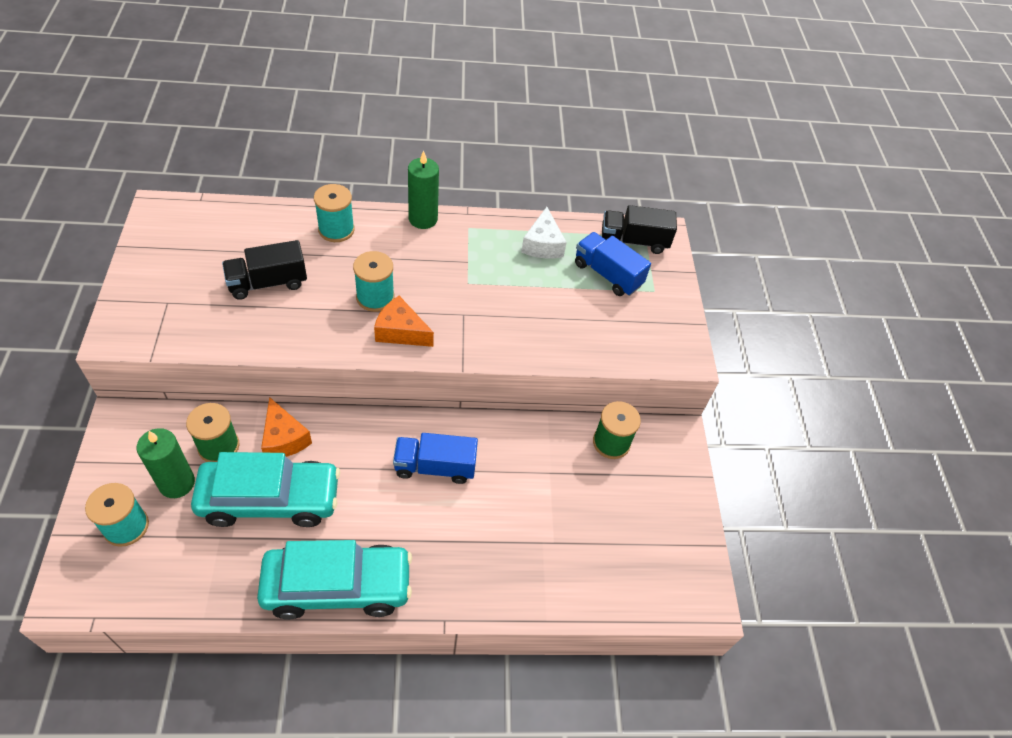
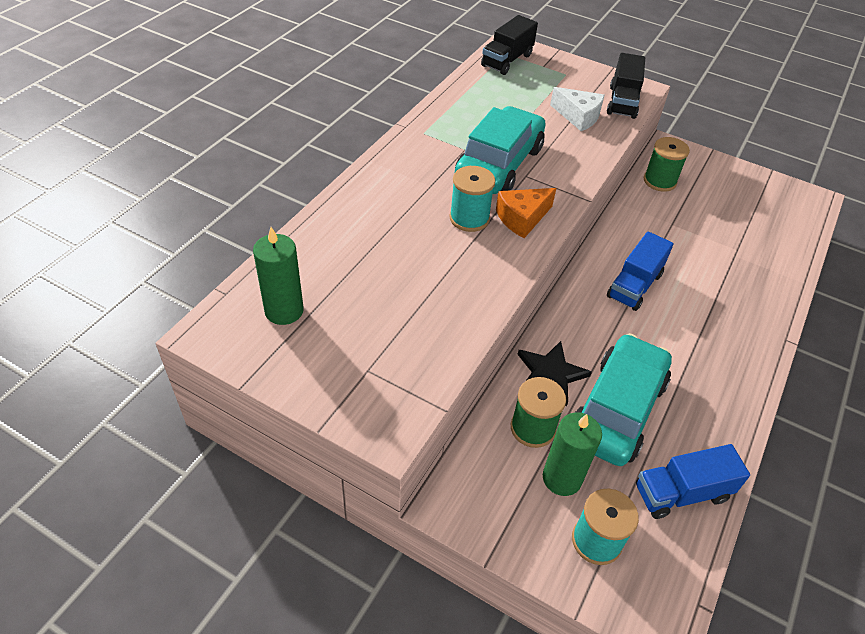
camera: 55 degrees left, 5 degrees down
black truck [222,240,307,300] -> black truck moved to [607,53,645,119]
turquoise car [257,540,412,620] -> turquoise car moved to [455,106,546,194]
orange cheese [261,397,312,457] -> black star [517,341,592,407]
turquoise spool [314,184,355,242] -> none
green candle [408,151,439,229] -> green candle moved to [253,227,304,325]
white cheese [521,207,567,259] -> white cheese moved to [550,87,604,131]
blue truck [575,232,651,296] -> blue truck moved to [636,444,750,519]

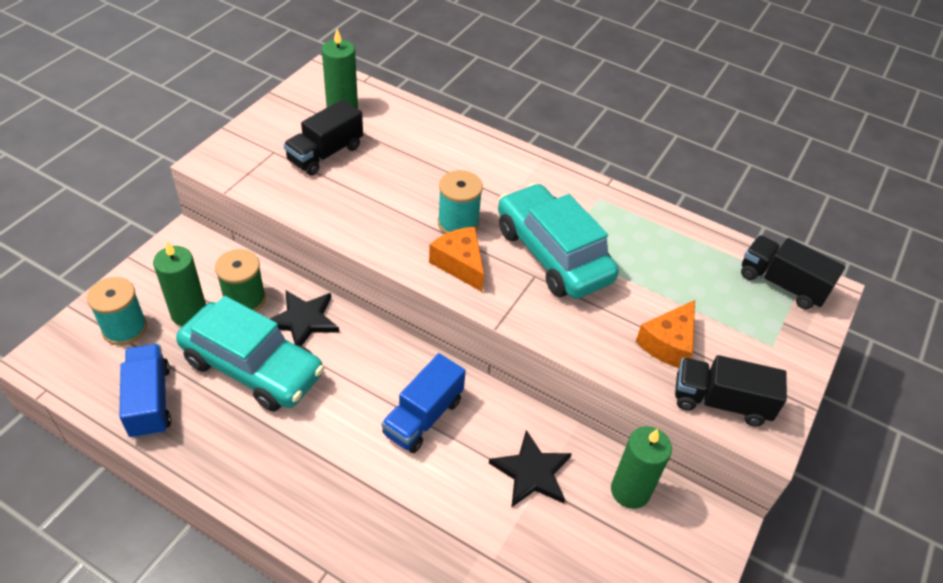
camera: 90 degrees right, 0 degrees up
turquoise car [455,106,546,194] -> turquoise car turned 150 degrees counterclockwise [498,183,619,299]
white cheese [550,87,604,131] -> orange cheese [636,300,695,368]
blue truck [607,232,674,311] -> blue truck turned 90 degrees counterclockwise [381,353,466,453]
green spool [644,137,690,192] -> green candle [611,426,672,509]
none -> black truck [283,99,363,176]
none -> black star [489,430,572,508]

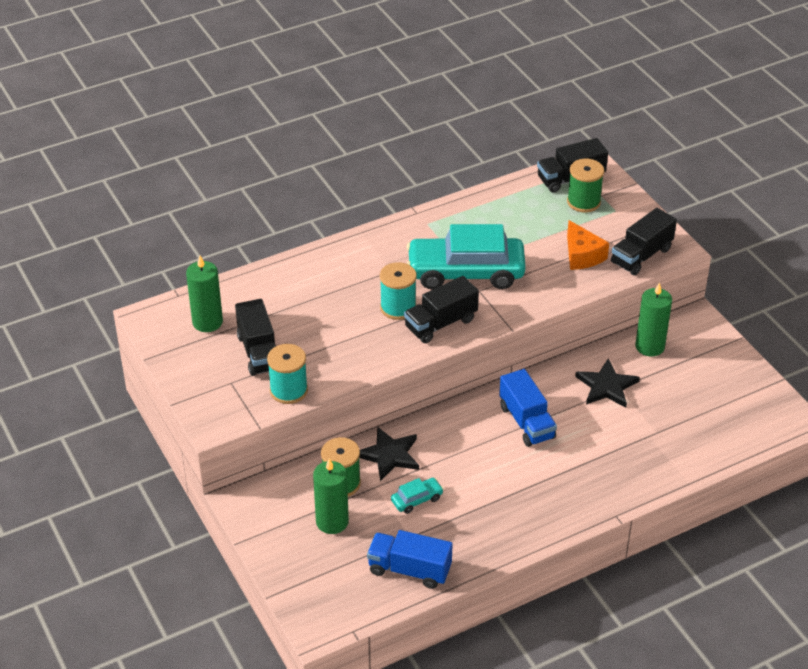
camera: 55 degrees left, 5 degrees down
turquoise spool [87,277,147,345] -> turquoise spool moved to [267,344,308,404]
turquoise car [176,296,324,412] -> turquoise car [391,478,444,514], size x0.41
orange cheese [429,227,484,292] -> black truck [404,276,479,343]
none -> green spool [567,159,604,212]

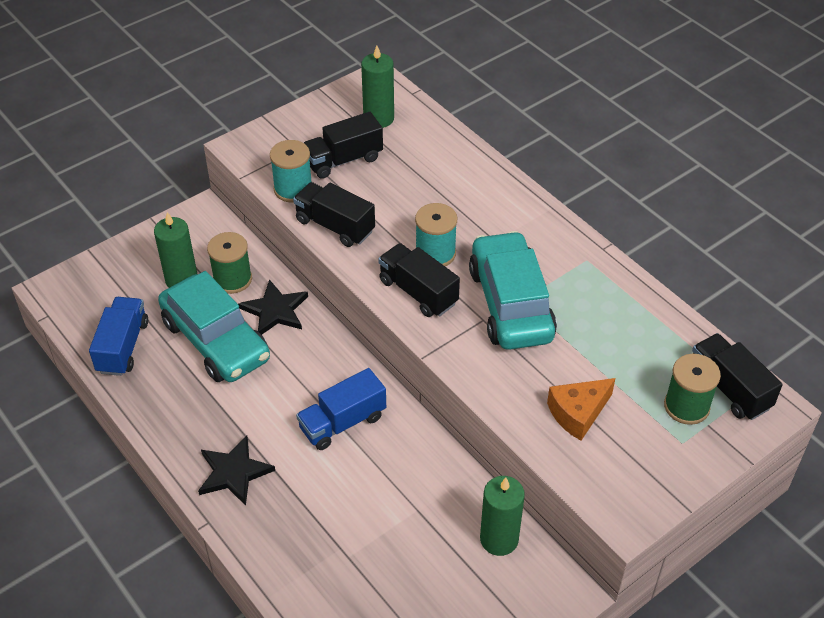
camera: 80 degrees right, 5 degrees up
turquoise car [391,478,444,514] -> turquoise car [158,271,270,382], size x2.46
black star [575,359,640,408] -> black star moved to [198,436,275,506]
black truck [611,208,677,275] -> black truck moved to [293,182,375,247]

